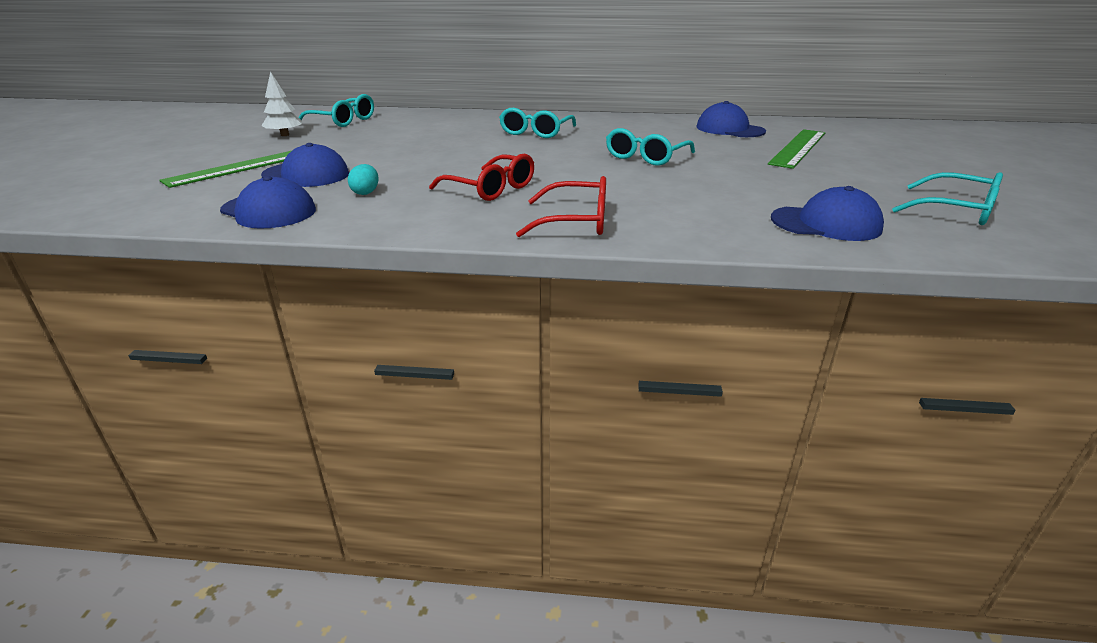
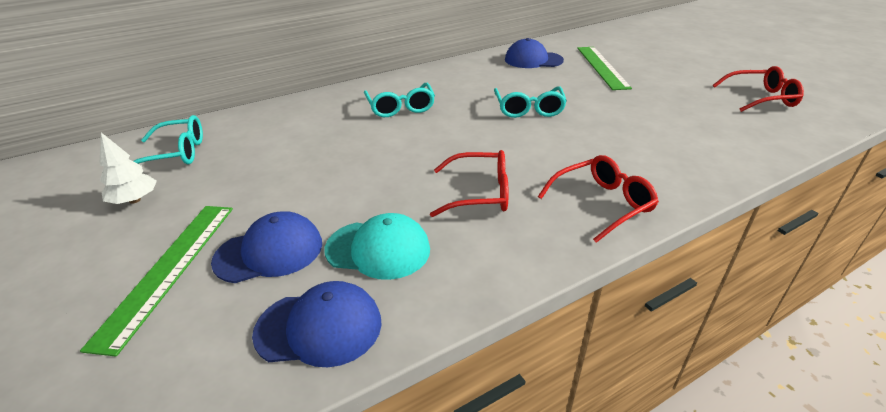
camera: 35 degrees left, 5 degrees up
turquoise egg [348,164,379,195] -> turquoise cap [324,213,430,280]
blue cap [771,186,884,241] -> none
turquoise glasses [892,172,1003,225] -> red glasses [713,66,804,112]

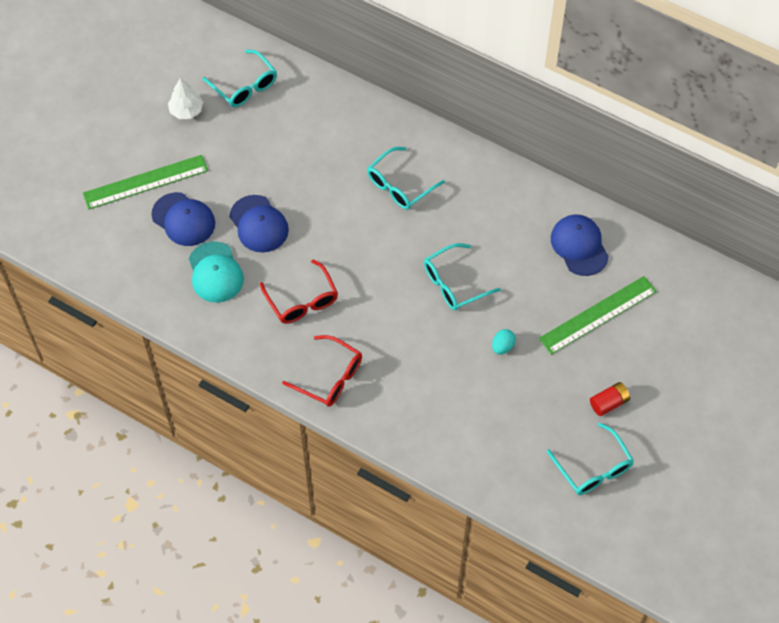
camera: 60 degrees right, 25 degrees up
blue cap [252,281,382,367] -> blue cap moved to [229,195,289,252]
red glasses [713,66,804,112] -> turquoise glasses [547,422,634,495]
none -> turquoise egg [492,329,516,355]
none -> red battery [590,382,630,416]

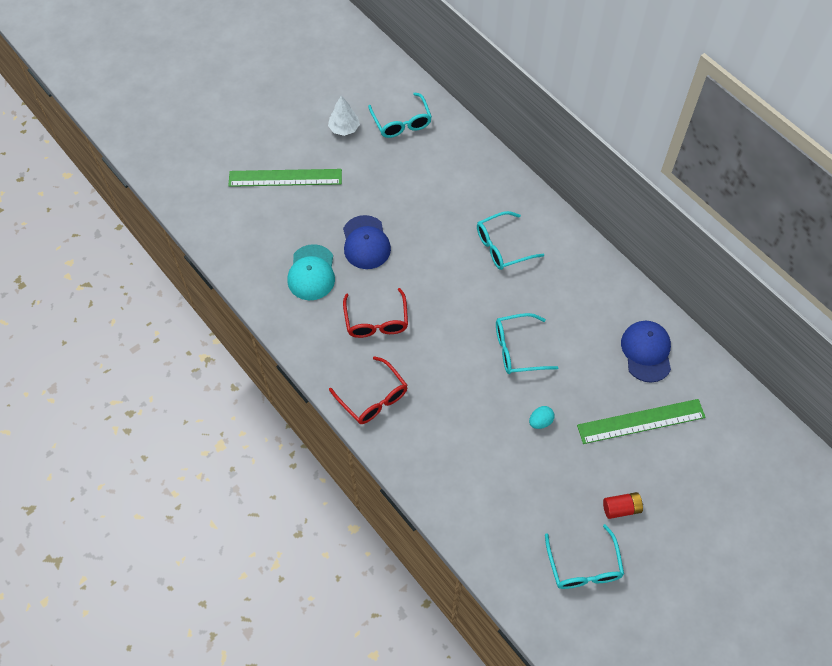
camera: 20 degrees right, 0 degrees up
blue cap [152,192,215,246] -> none

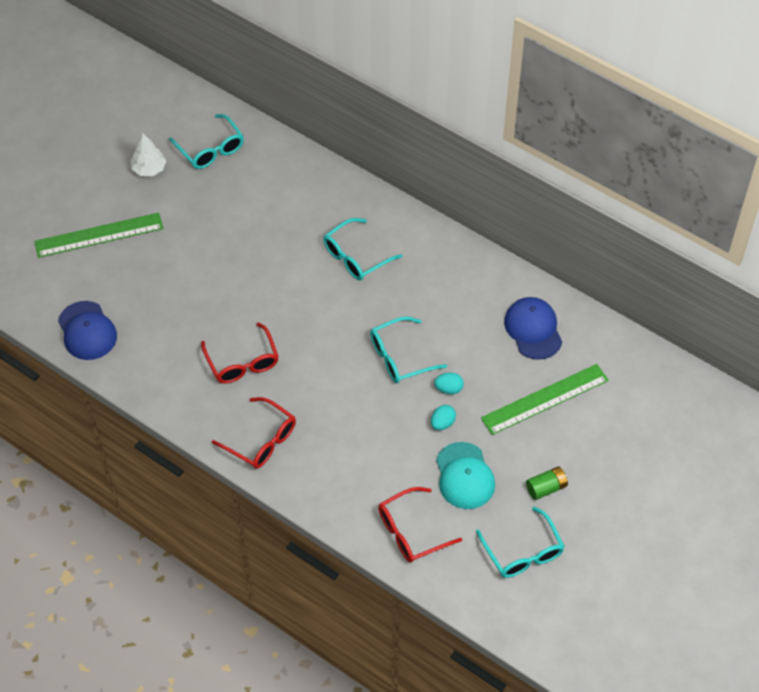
camera: 15 degrees left, 5 degrees down
turquoise cap [287,244,335,300] -> turquoise cap moved to [436,442,495,509]
blue cap [343,215,391,269] -> blue cap moved to [58,301,117,360]
red battery [603,492,643,519] -> green battery [526,467,568,500]
none -> red glasses [378,487,462,563]
none -> turquoise egg [434,372,464,394]

